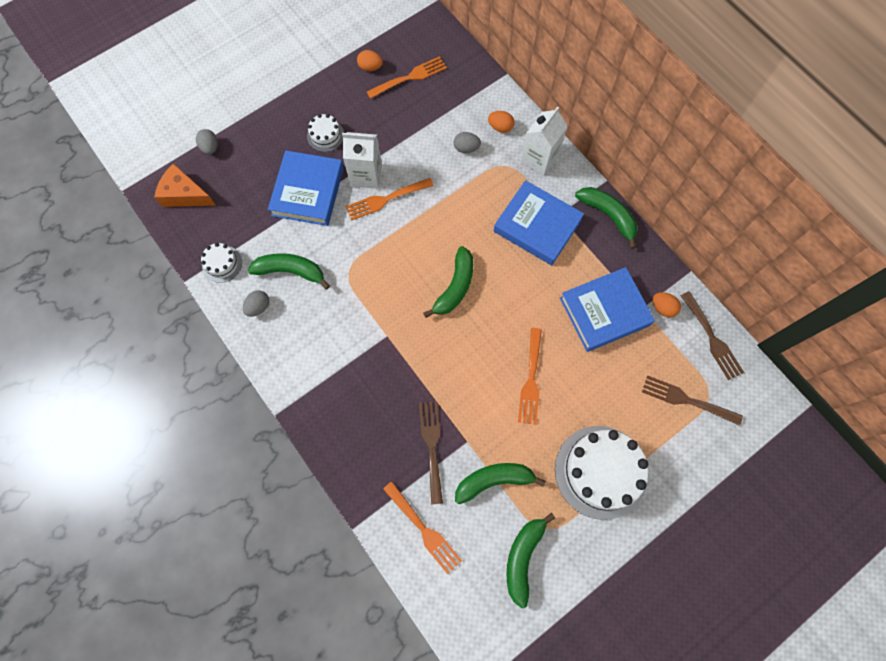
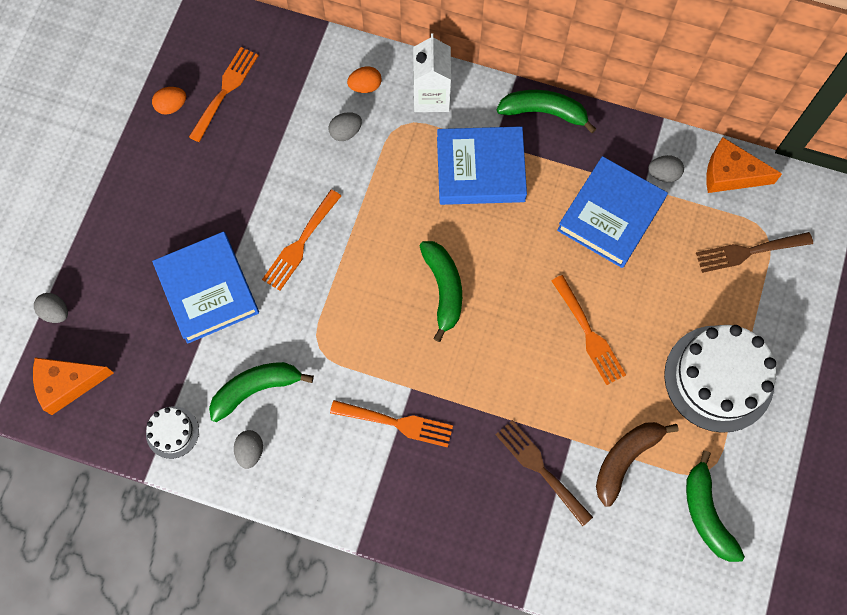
camera: 35 degrees left, 0 degrees up
white cake [307,114,344,152] -> none
white carton [342,132,382,189] -> none
orange fork [383,481,462,574] -> orange fork moved to [330,400,453,448]
green banana [455,463,546,504] -> brown banana [596,422,679,507]
orange egg [653,292,681,317] -> grey egg [648,155,684,182]
brown fork [680,291,744,380] -> orange cheese [706,137,782,193]

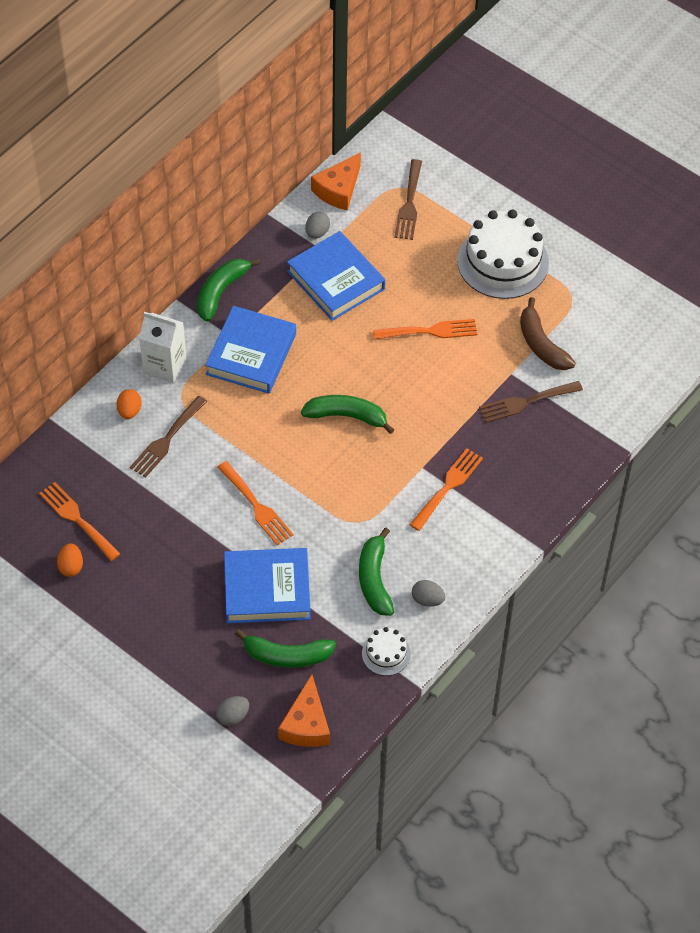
camera: 70 degrees left, 15 degrees down
grey egg [328,112,362,141] -> brown fork [130,396,207,478]
green banana [686,451,745,562] -> green banana moved to [235,629,336,668]

